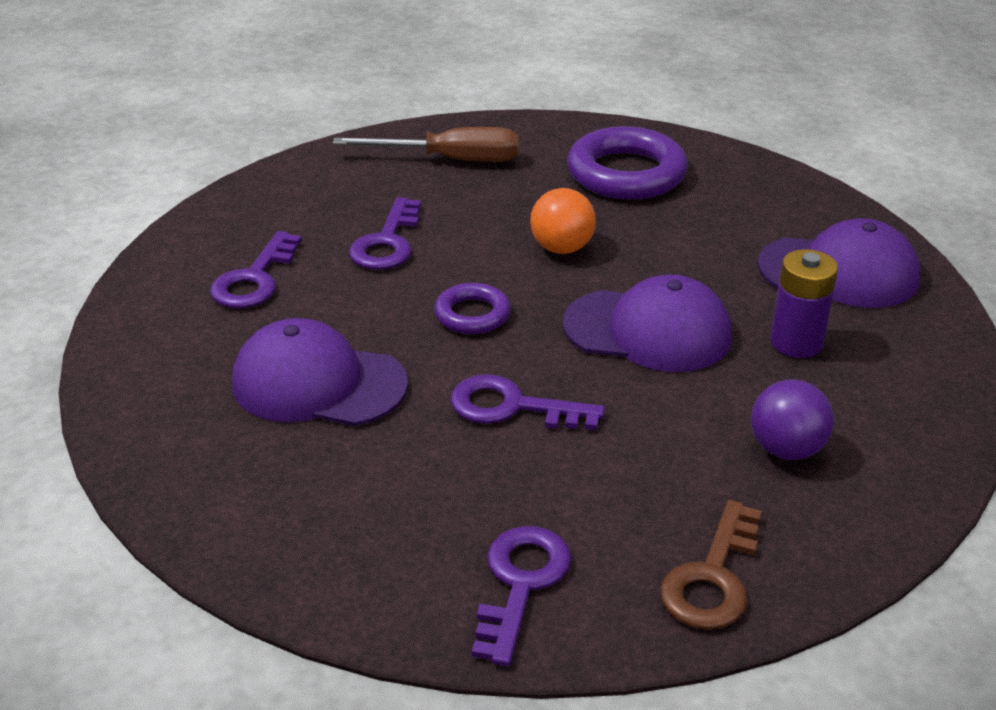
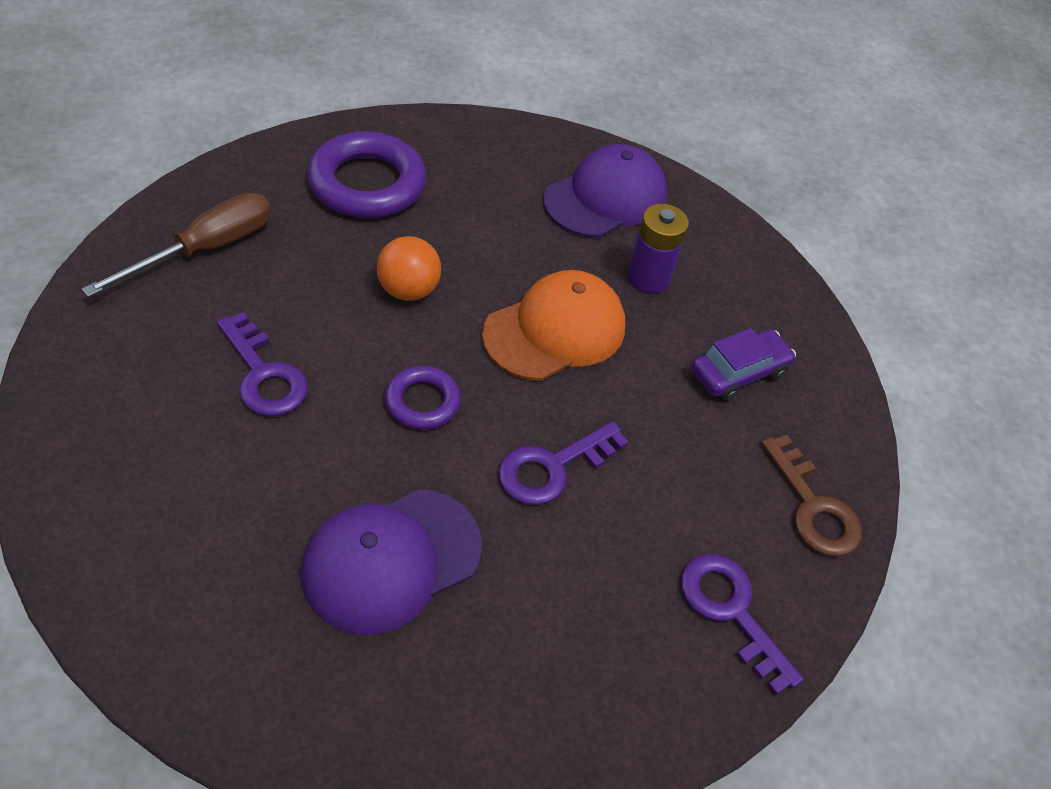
camera: 55 degrees left, 15 degrees up
purple key [210,231,302,308] -> none
purple cap [563,274,732,372] -> orange cap [482,270,625,381]
purple ball [751,379,834,460] -> purple car [691,328,796,401]

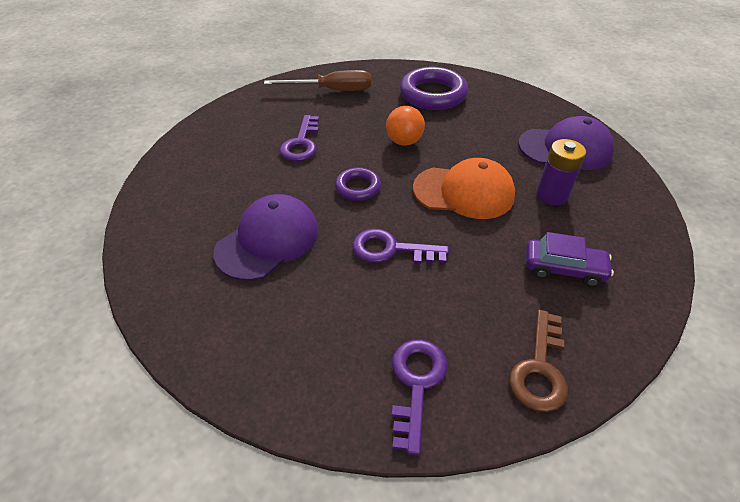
camera: 50 degrees right, 5 degrees down
purple cap [301,489,482,635] -> purple cap turned 120 degrees clockwise [214,194,319,281]

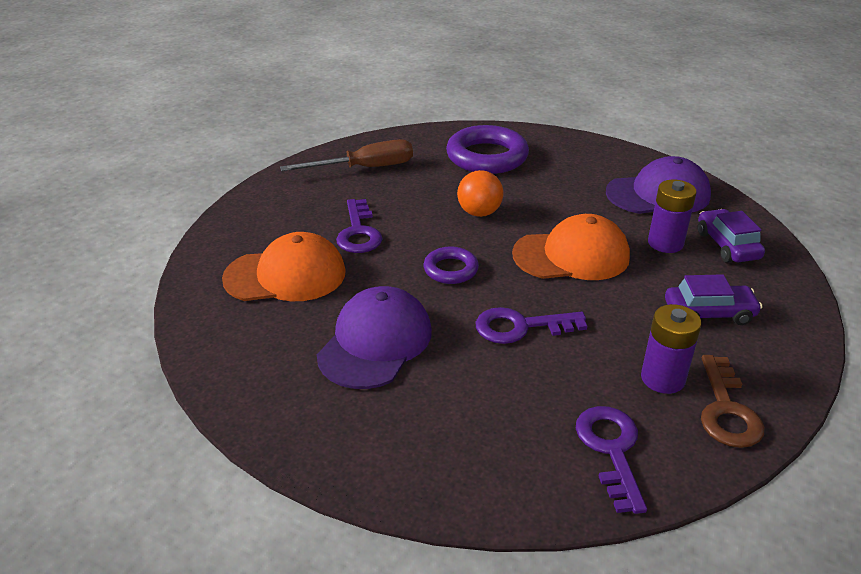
camera: 15 degrees left, 10 degrees down
none -> orange cap [222,232,346,301]
none -> purple battery [641,304,702,394]
none -> purple car [698,209,765,263]

